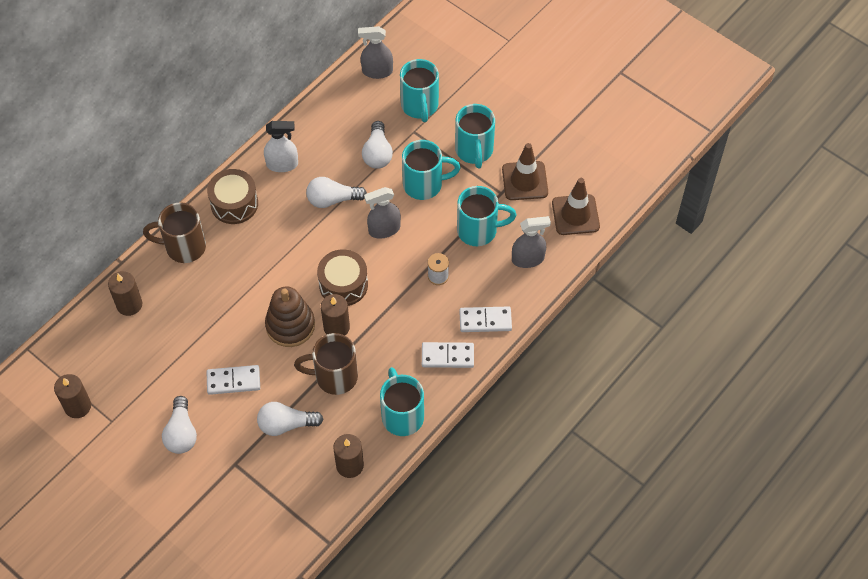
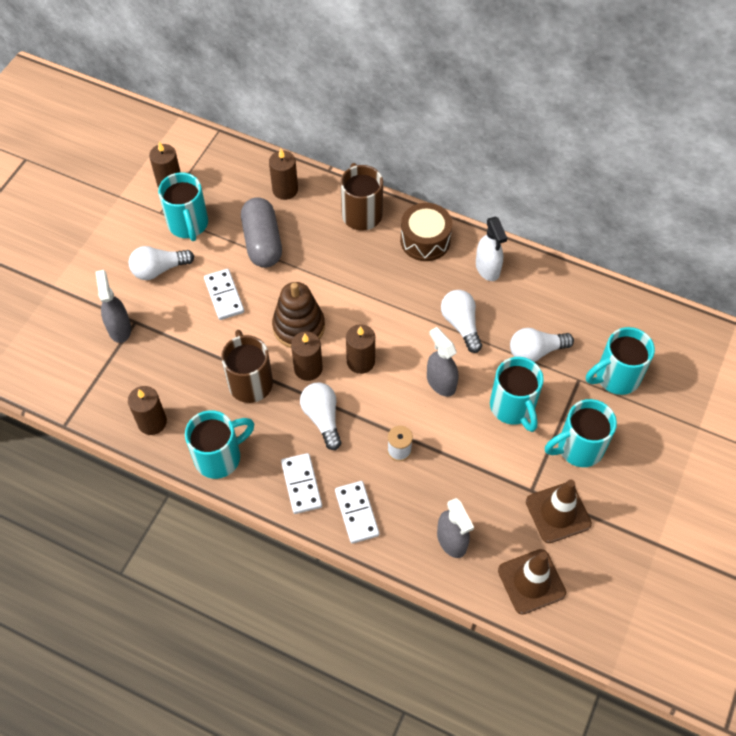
camera: 75 degrees right, 0 degrees up
white light bulb [257,402,323,436] -> white light bulb moved to [300,383,341,450]
brown drum [317,249,368,306] -> brown candle [346,324,375,374]
grey spray bottle [358,26,393,79] -> grey spray bottle moved to [96,270,131,343]
turquoise mug [457,186,517,246] -> turquoise mug moved to [158,173,208,241]
none -> grey capsule [241,197,282,268]

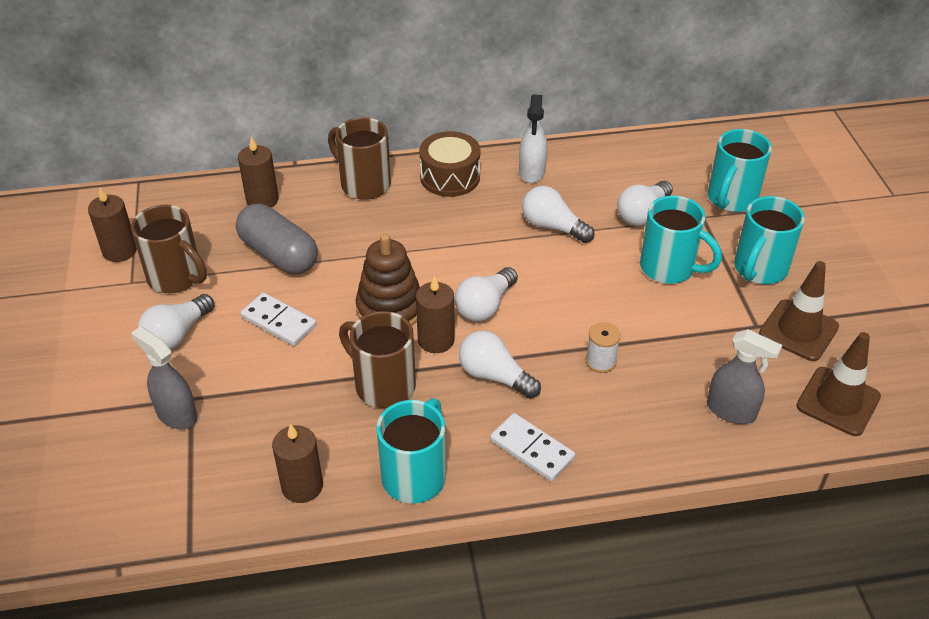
camera: 35 degrees left, 15 degrees down
turquoise mug [158,173,208,241] -> brown mug [131,205,207,293]
white domino [335,481,379,544] -> none
brown candle [346,324,375,374] -> white light bulb [455,267,518,322]
grey spray bottle [427,327,458,397] -> none
white spray bottle [476,217,507,281] -> white spray bottle turned 60 degrees clockwise [519,95,547,183]

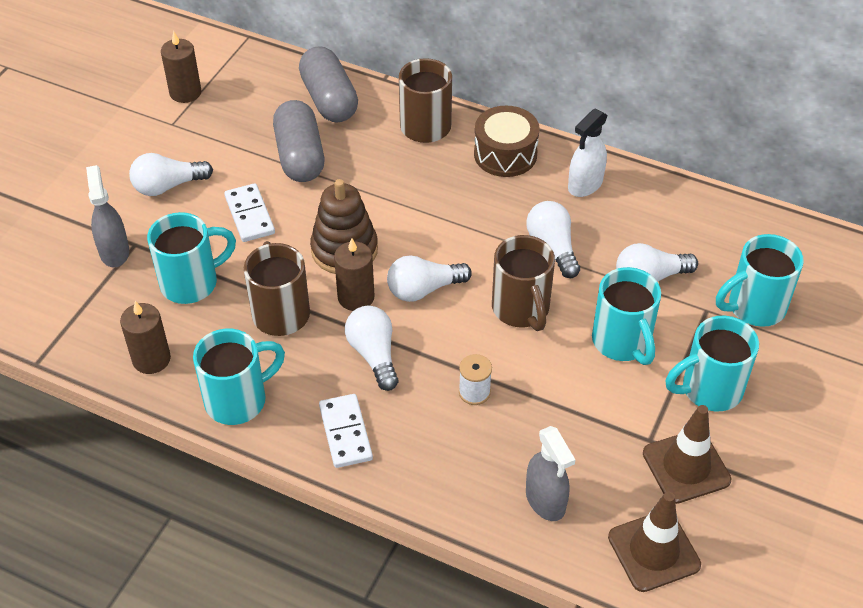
camera: 35 degrees right, 5 degrees up
brown mug [131,205,207,293] -> brown mug moved to [492,235,555,331]
brown candle [238,136,279,207] -> grey capsule [299,46,358,122]
none -> turquoise mug [147,212,236,304]

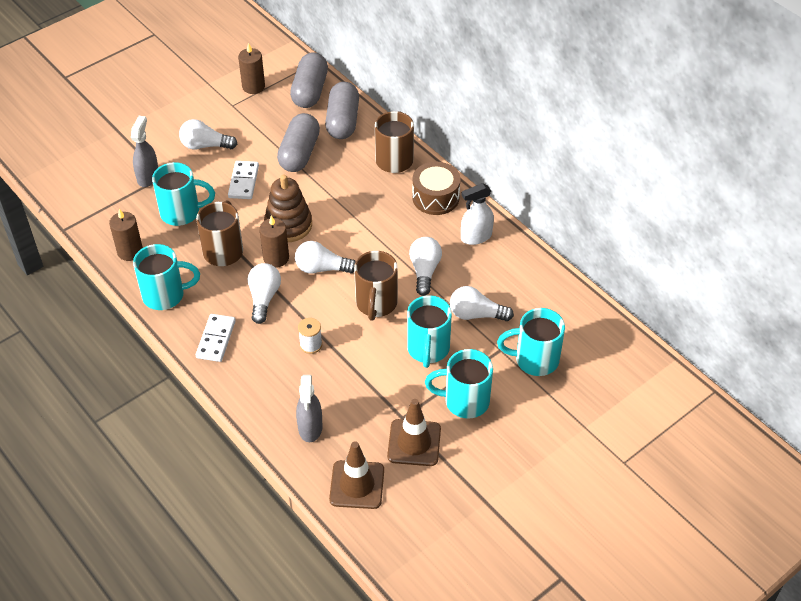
camera: 25 degrees right, 0 degrees up
none -> grey capsule [290,53,328,108]

